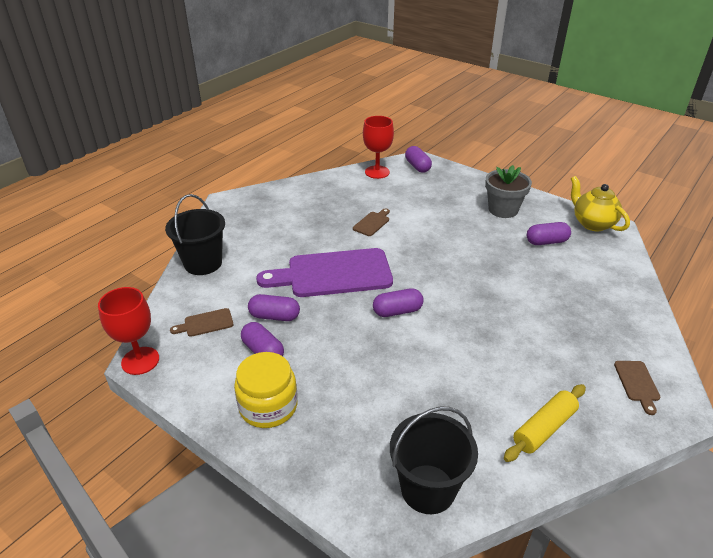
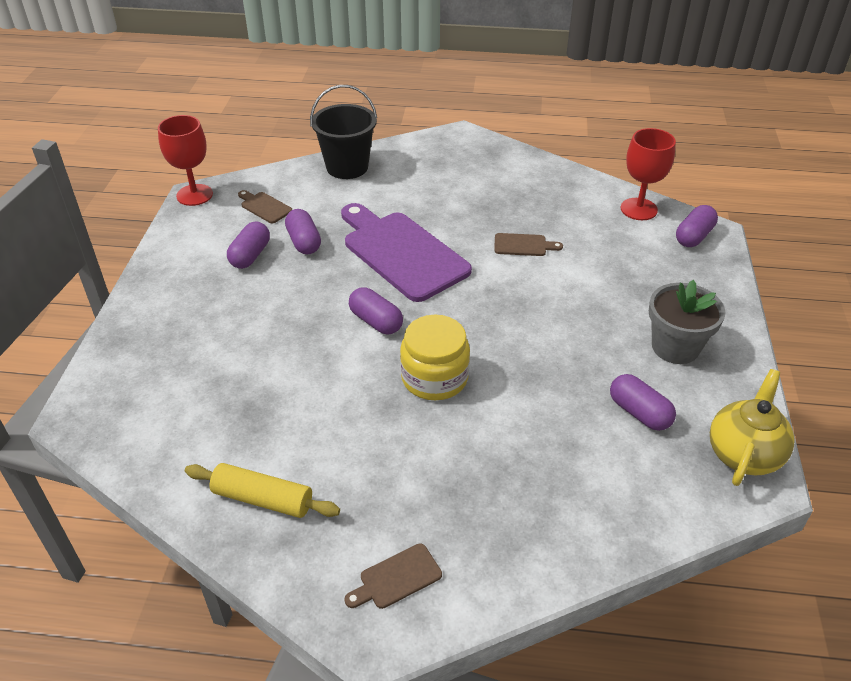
camera: 60 degrees right, 5 degrees up
yellow jar [234,352,298,428] -> yellow jar moved to [400,315,470,400]
black bucket [390,406,478,514] -> none

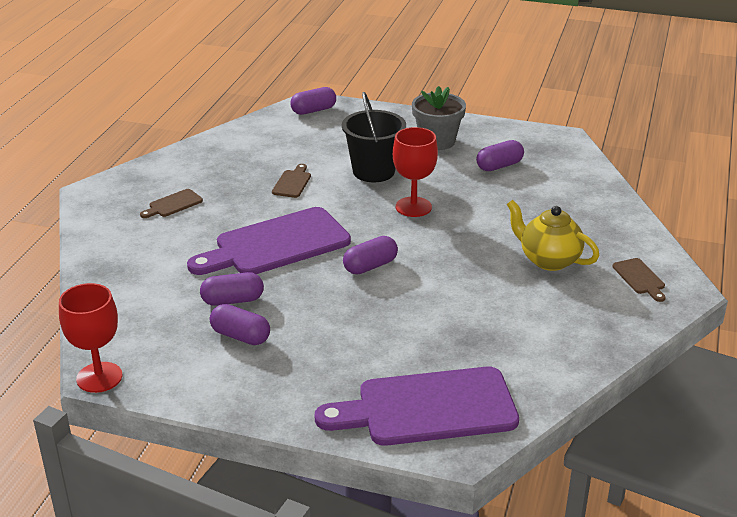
camera: 80 degrees left, 10 degrees down
yellow rolling pin [185,463,340,518] -> none
brown cutting board [238,190,292,223] -> brown cutting board moved to [140,189,203,218]
black bucket [310,85,377,179] -> black bucket moved to [342,92,406,182]
yellow jar [400,315,470,400] -> none
red goblet [621,128,676,220] -> red goblet moved to [393,127,438,217]
purple capsule [676,205,718,247] -> purple capsule turned 75 degrees counterclockwise [290,87,336,115]
yellow teapot [710,369,794,486] -> yellow teapot moved to [507,200,600,271]
none -> purple cutting board [315,366,519,446]

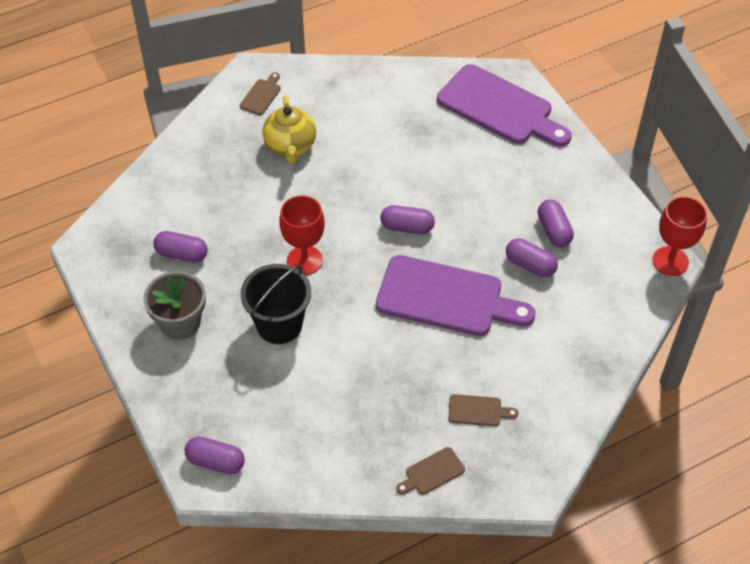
camera: 135 degrees left, 20 degrees up
brown cutting board [272,164,311,198] -> brown cutting board moved to [396,447,465,495]

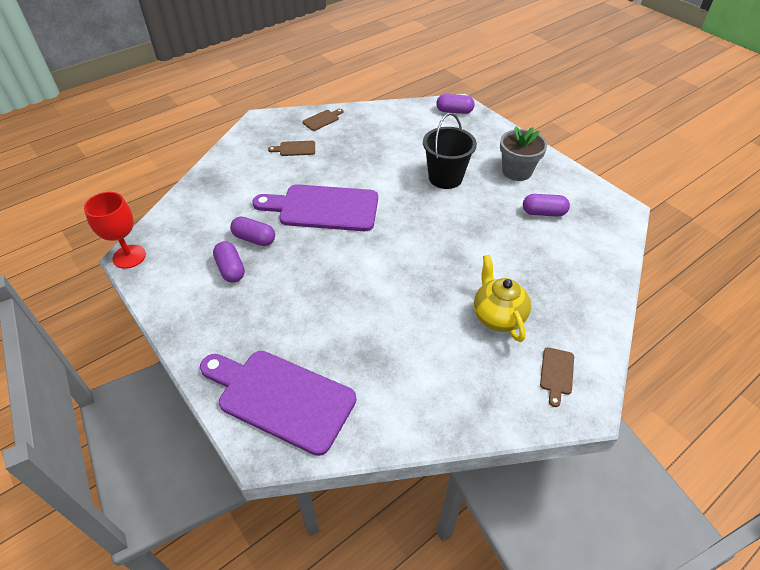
camera: 170 degrees right, 5 degrees down
red goblet [279,196,325,275] -> none
purple capsule [381,205,435,234] -> none

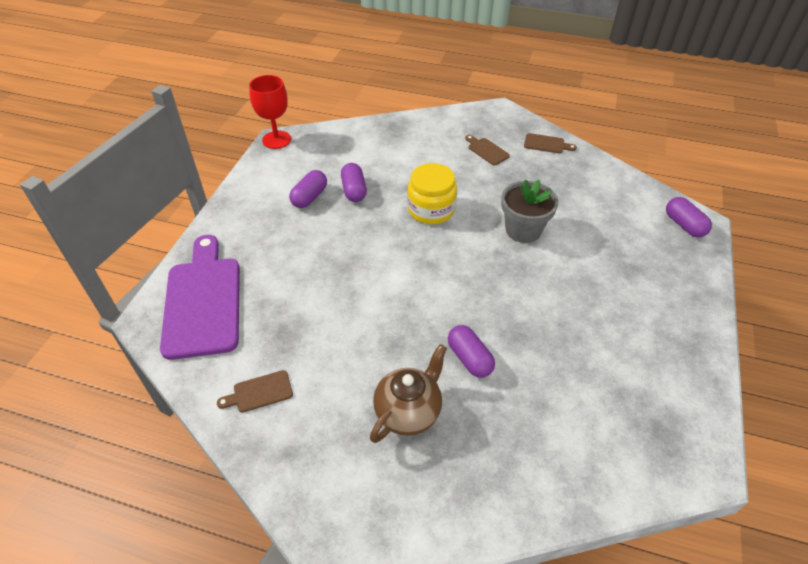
camera: 55 degrees right, 0 degrees up
purple cutting board [252,184,378,231] -> yellow jar [407,163,457,224]
black bucket [423,113,477,189] -> none
yellow teapot [474,255,531,342] -> brown teapot [370,344,447,443]
grey flower pot [500,127,547,181] -> grey flower pot moved to [501,180,558,243]
purple capsule [523,194,570,216] -> purple capsule moved to [448,325,495,378]
brown cutting board [540,347,574,407] -> brown cutting board moved to [217,370,293,413]

